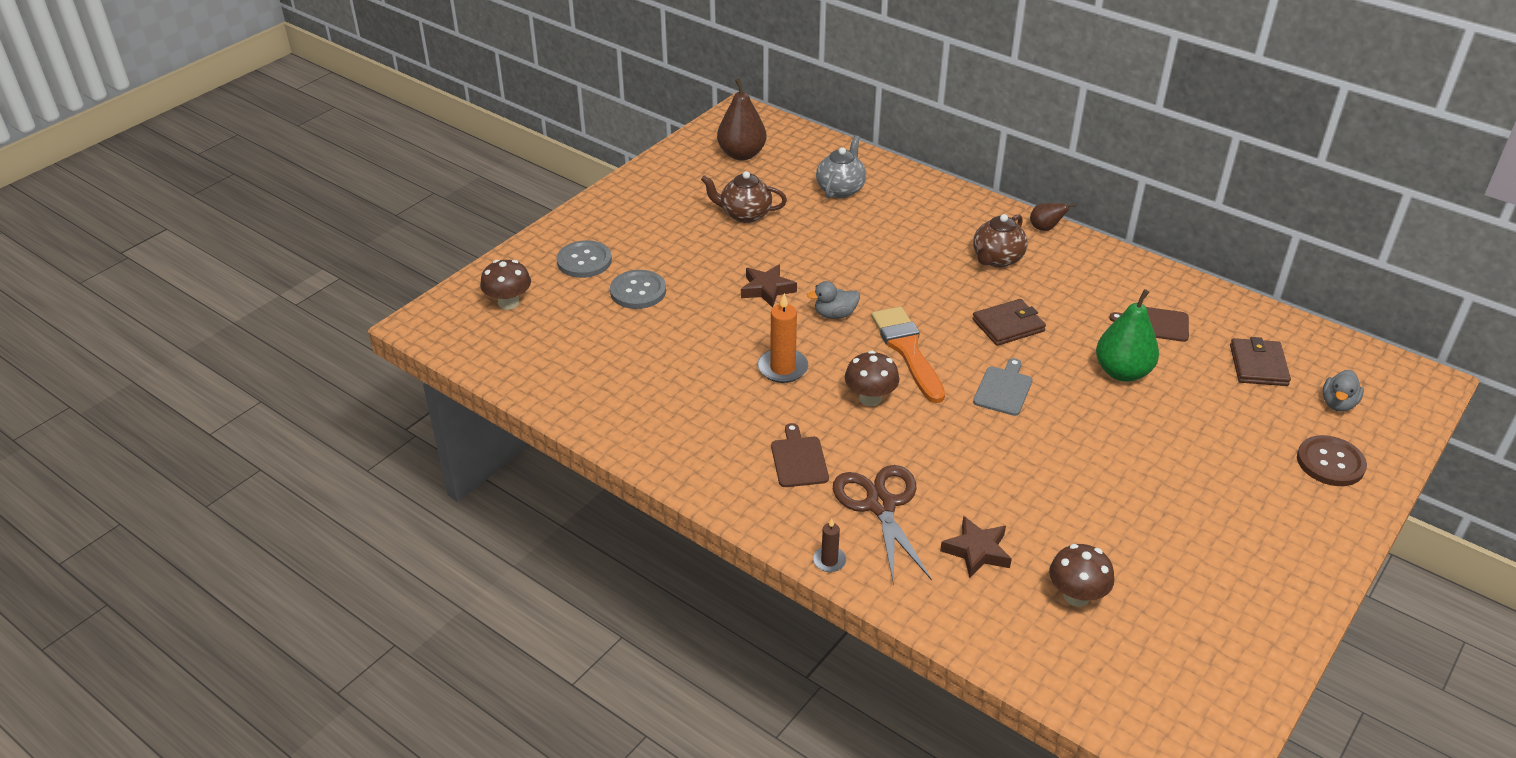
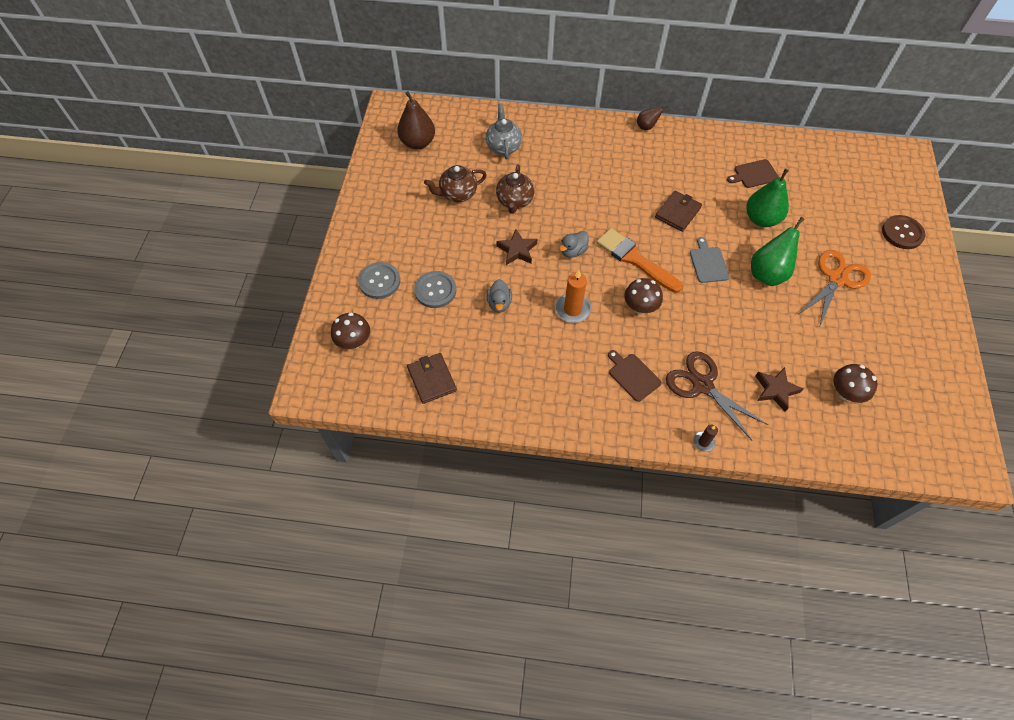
camera: 30 degrees left, 20 degrees up
brown teapot [973,214,1028,267] -> brown teapot moved to [496,165,534,214]
brown wallet [1230,337,1291,386] -> brown wallet moved to [407,353,457,404]
grey duck [1323,370,1364,412] -> grey duck moved to [487,279,512,313]
none -> green pear [751,217,804,286]
none -> orange scissors [799,250,871,328]

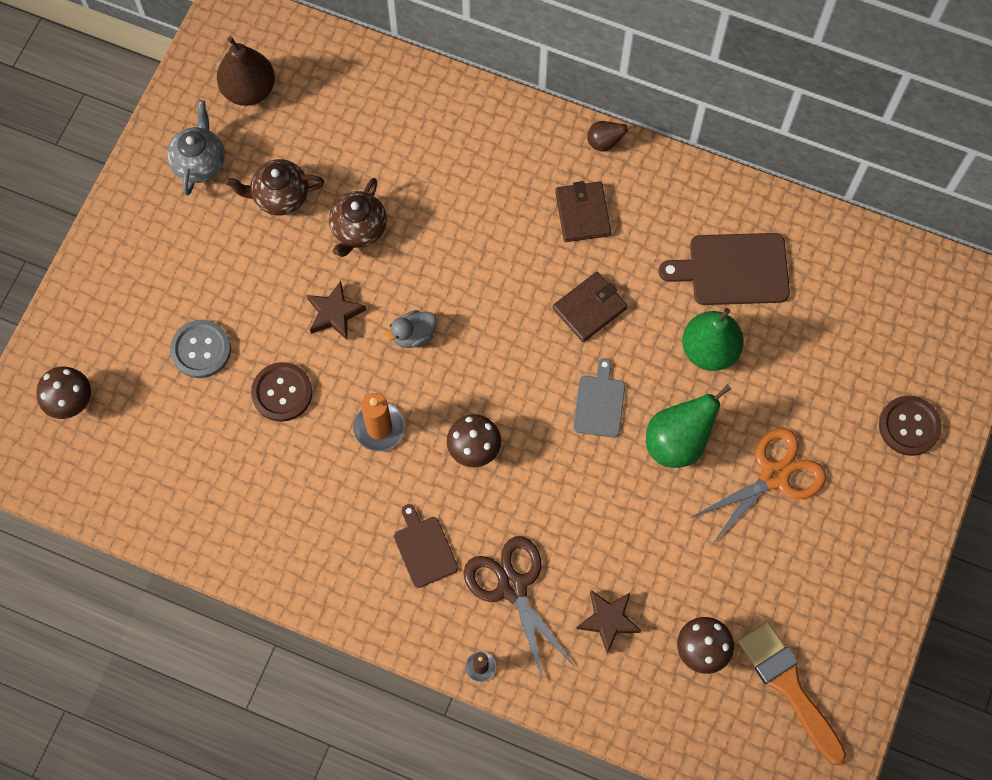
camera: 15 degrees right, 10 degrees up
grey button [358,262,400,299] -> none
brown wallet [407,353,457,404] -> brown wallet moved to [555,181,611,242]
grey teapot [486,103,522,160] -> grey teapot moved to [167,100,225,195]
grey duck [487,279,512,313] -> brown button [251,362,312,422]
orange brush [596,228,683,293] -> orange brush moved to [738,622,846,765]
brown cutting board [727,159,779,188] -> brown cutting board [658,233,790,305], size x1.63

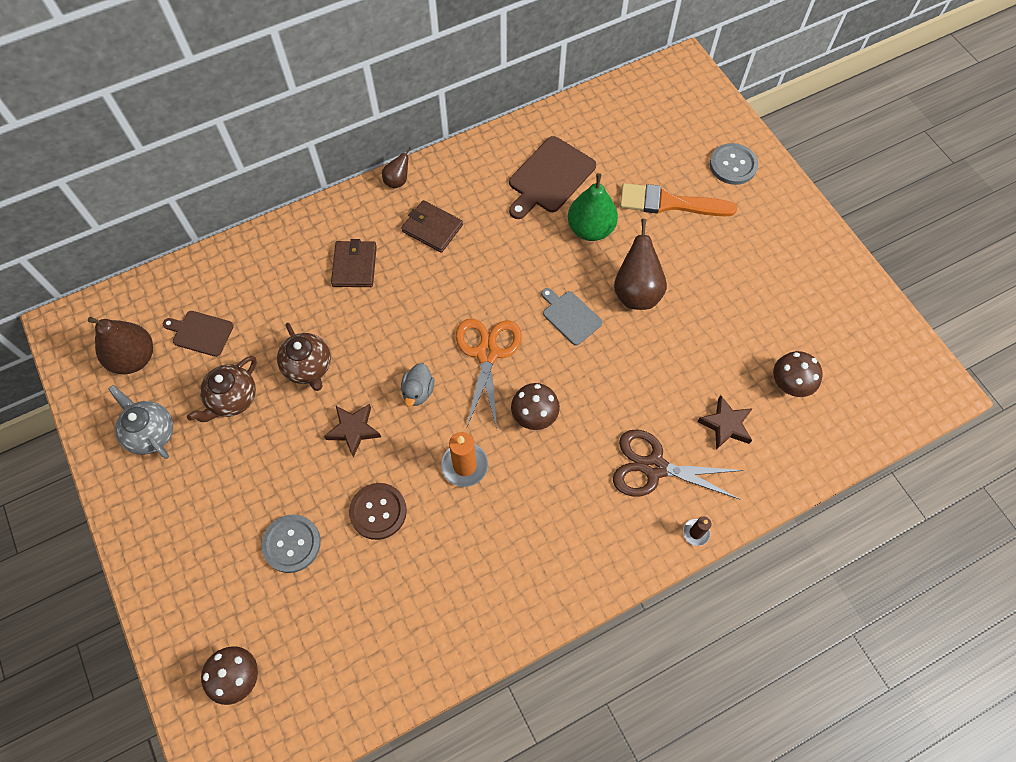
camera: 50 degrees left, 5 degrees down
brown cutting board [394,504,458,588] -> brown cutting board moved to [163,311,234,357]
brown wallet [553,272,628,342] -> brown wallet moved to [331,239,377,287]
green pear [646,384,731,468] -> brown pear [614,219,667,310]
orange scissors [690,428,826,544] -> orange scissors moved to [456,319,522,429]
orange brush [738,622,846,765] -> orange brush moved to [620,183,737,216]
brown button [879,396,942,456] -> grey button [710,143,758,185]

